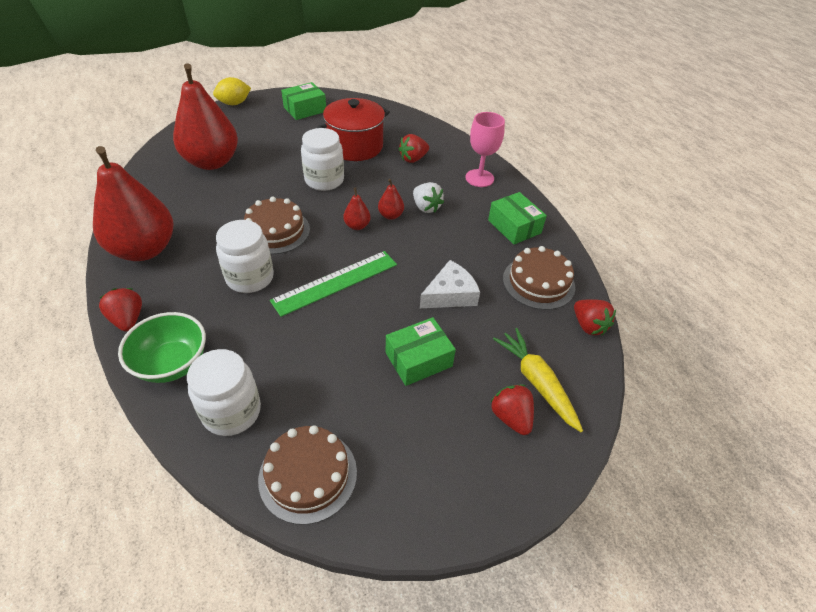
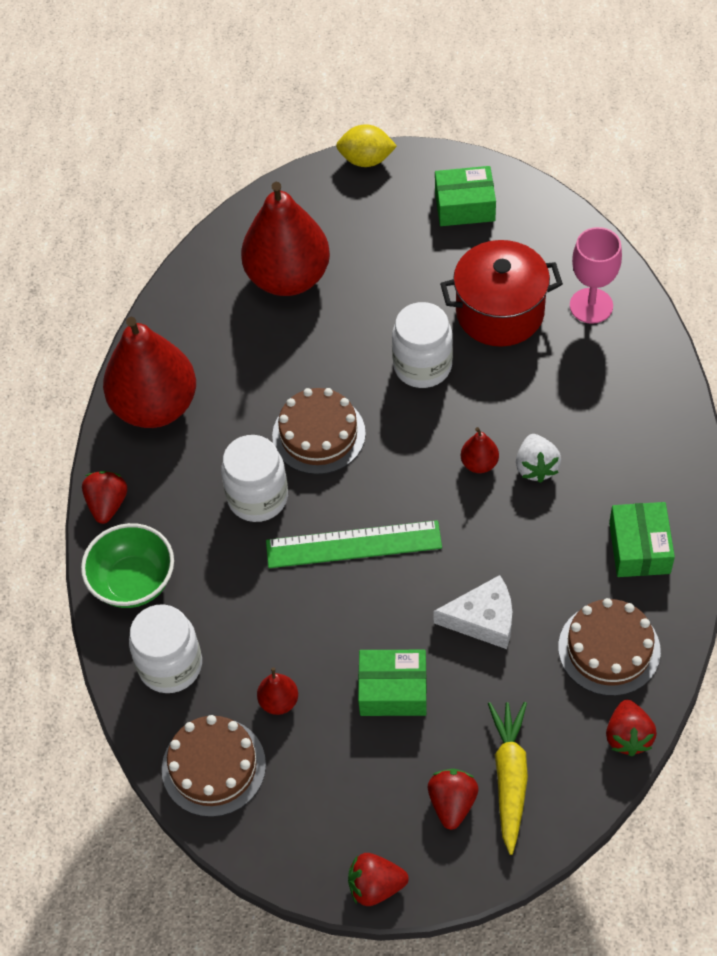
camera: 35 degrees right, 10 degrees up
red pear [344,187,371,230] -> red pear moved to [257,668,298,715]
red strawberry [398,134,429,163] -> red strawberry moved to [348,853,409,906]
pink goblet [465,112,505,187] -> pink goblet moved to [570,227,622,324]

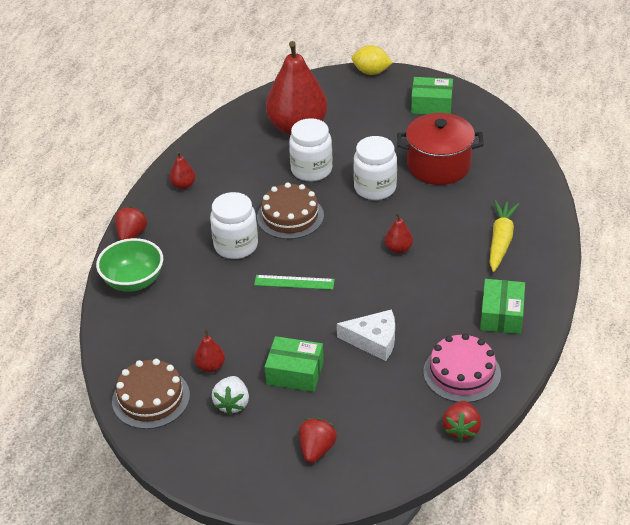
camera: 10 degrees right, 15 degrees down
red pear [103,317,196,428] -> red pear [169,151,196,189], size x0.41
white jar [129,604,202,693] -> white jar moved to [289,118,333,182]
green ruler [266,520,442,568] -> green ruler [254,275,335,290], size x0.62
red strawberry [348,853,409,906] -> none
yellow carrot [488,702,528,855] -> yellow carrot moved to [489,200,519,272]
white strawberry [516,434,561,483] -> white strawberry moved to [212,376,249,415]
brown cake [558,598,661,696] -> pink cake [424,333,501,402]
pink goblet [570,227,622,324] -> none

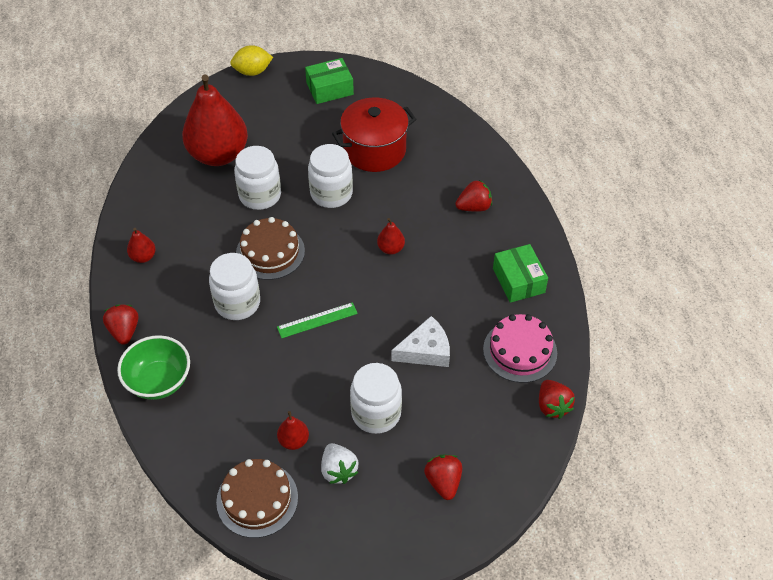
camera: 30 degrees left, 10 degrees up
green box [264,336,324,392] -> white jar [350,363,402,434]
yellow carrot [489,200,519,272] -> red strawberry [455,180,492,212]

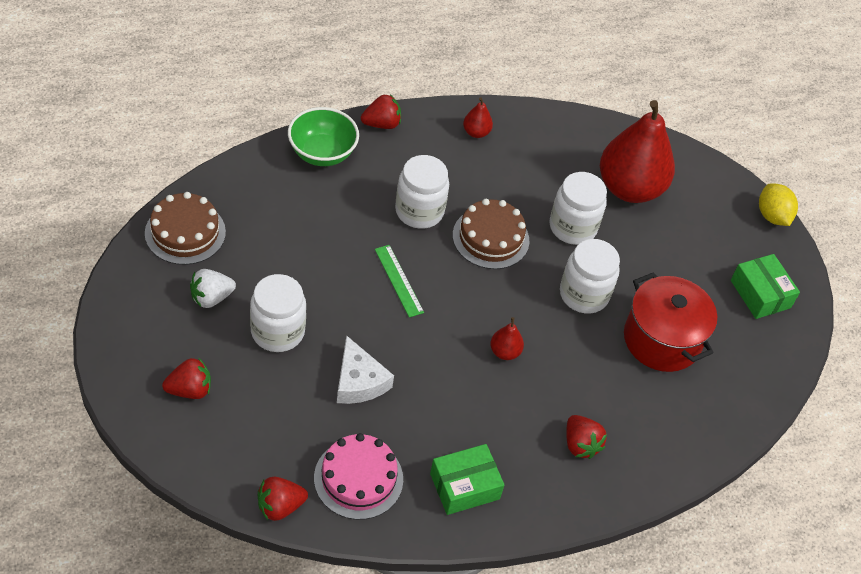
camera: 80 degrees right, 0 degrees up
red pear [277,411,309,450] -> none

